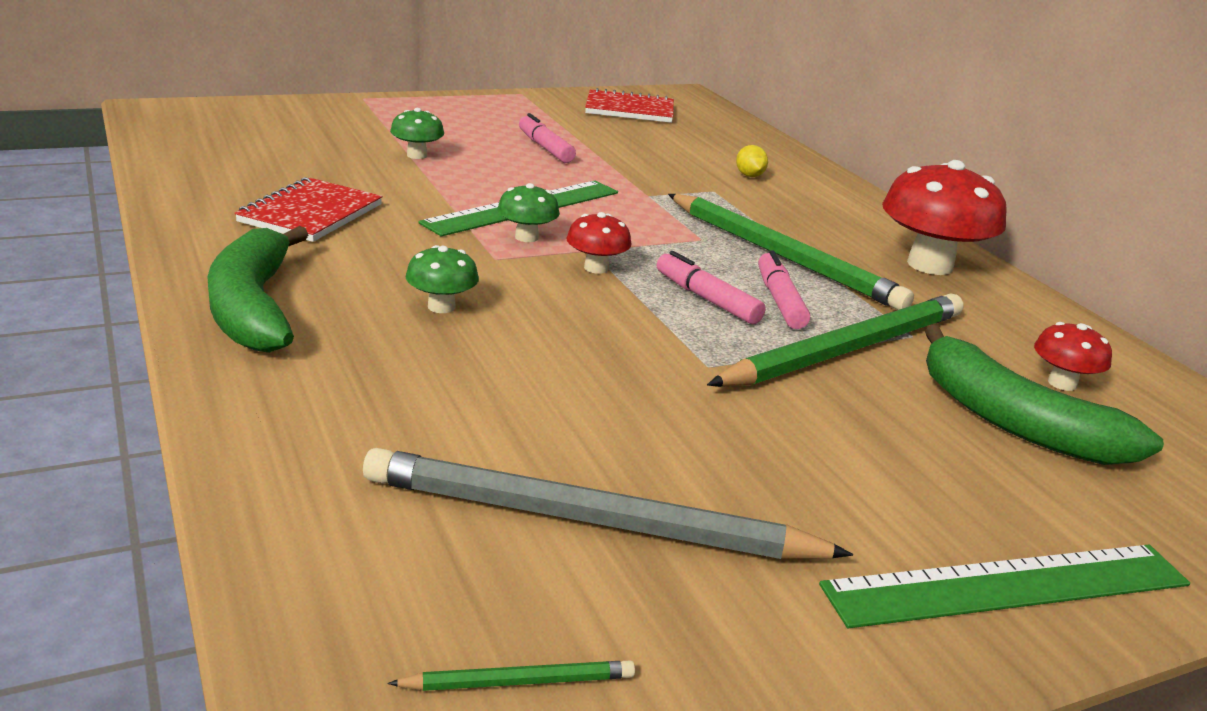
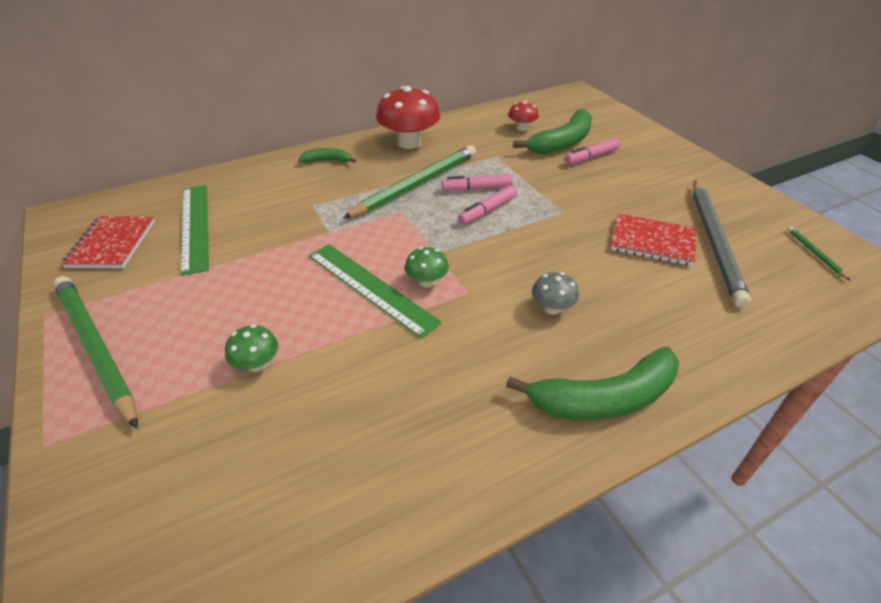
camera: 90 degrees left, 15 degrees up
red notebook [235,177,383,242] -> red notebook moved to [611,214,696,266]
green mushroom [405,245,479,313] -> grey mushroom [532,272,579,315]
pink marker [519,113,576,163] -> pink marker moved to [565,138,620,165]
red mushroom [566,212,632,274] -> none
green pencil [707,293,964,387] -> green pencil moved to [53,276,138,429]
yellow lemon [736,145,768,177] -> none
green ruler [819,545,1190,628] -> green ruler moved to [181,185,209,276]
none -> green banana [299,148,356,163]

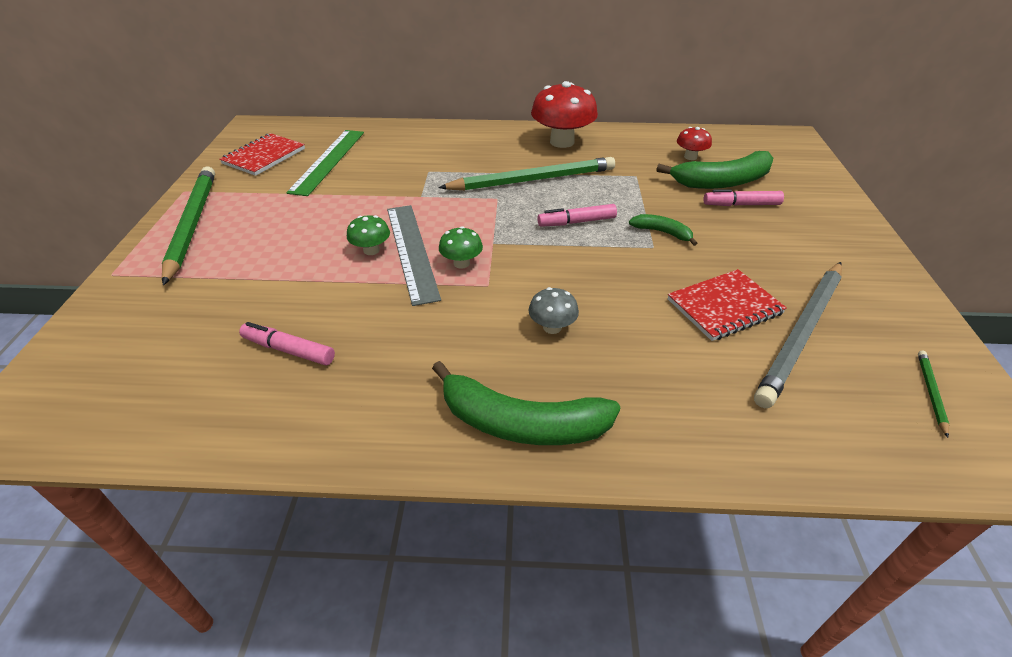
camera: 30 degrees right, 0 degrees up
green mushroom [225,325,278,372] -> green mushroom moved to [347,215,390,255]
green banana [299,148,356,163] -> green banana moved to [629,214,698,246]
green ruler [309,244,442,339] -> grey ruler [387,205,441,306]
pink marker [442,174,513,191] -> pink marker moved to [239,322,335,366]
red notebook [611,214,696,266] -> red notebook turned 75 degrees counterclockwise [668,269,787,341]

